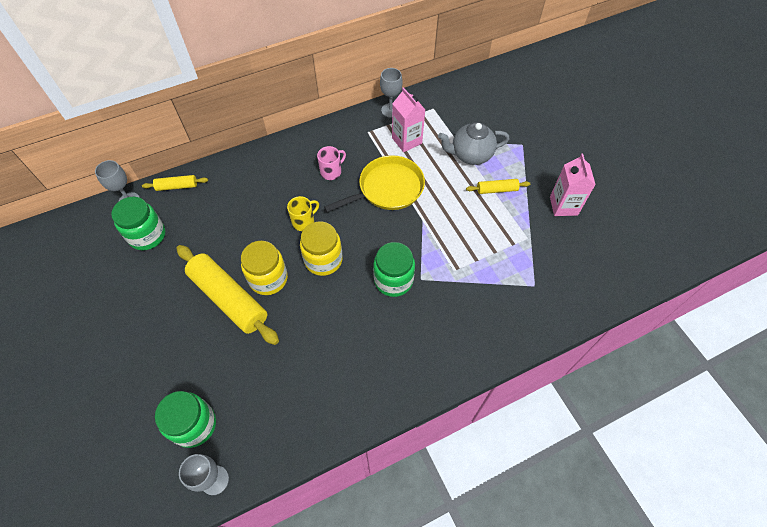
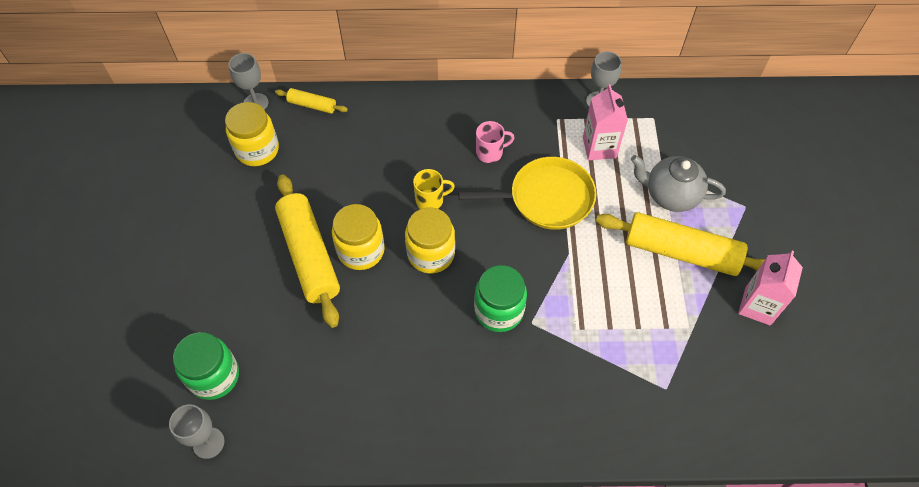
camera: 25 degrees right, 0 degrees up
green jar [111,197,165,250] -> yellow jar [225,102,279,166]
yellow rolling pin [466,179,530,194] -> yellow rolling pin [596,212,765,276], size x2.10

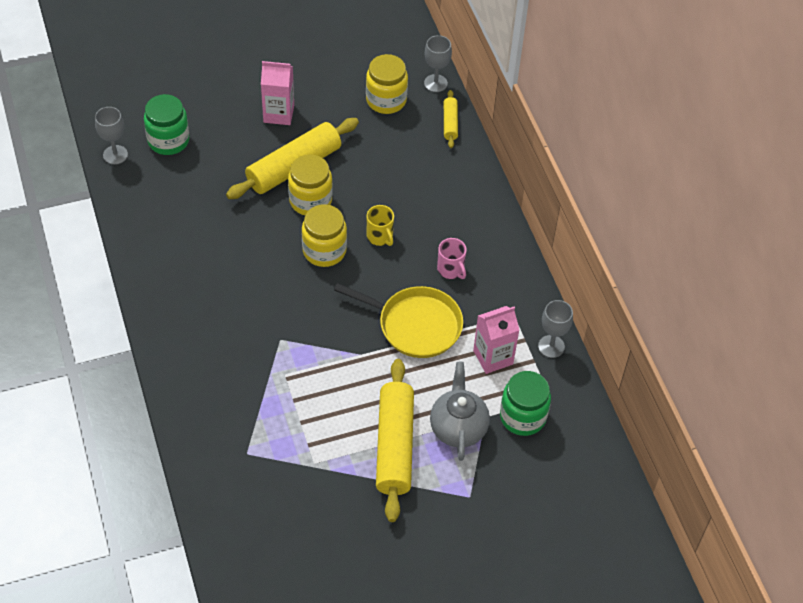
camera: 70 degrees right, 5 degrees down
yellow pan [458,157,596,230] -> yellow pan turned 45 degrees counterclockwise [334,283,463,358]
green jar [474,265,527,332] -> green jar moved to [500,371,551,436]
pink carton [738,251,803,326] -> pink carton moved to [261,61,294,125]

